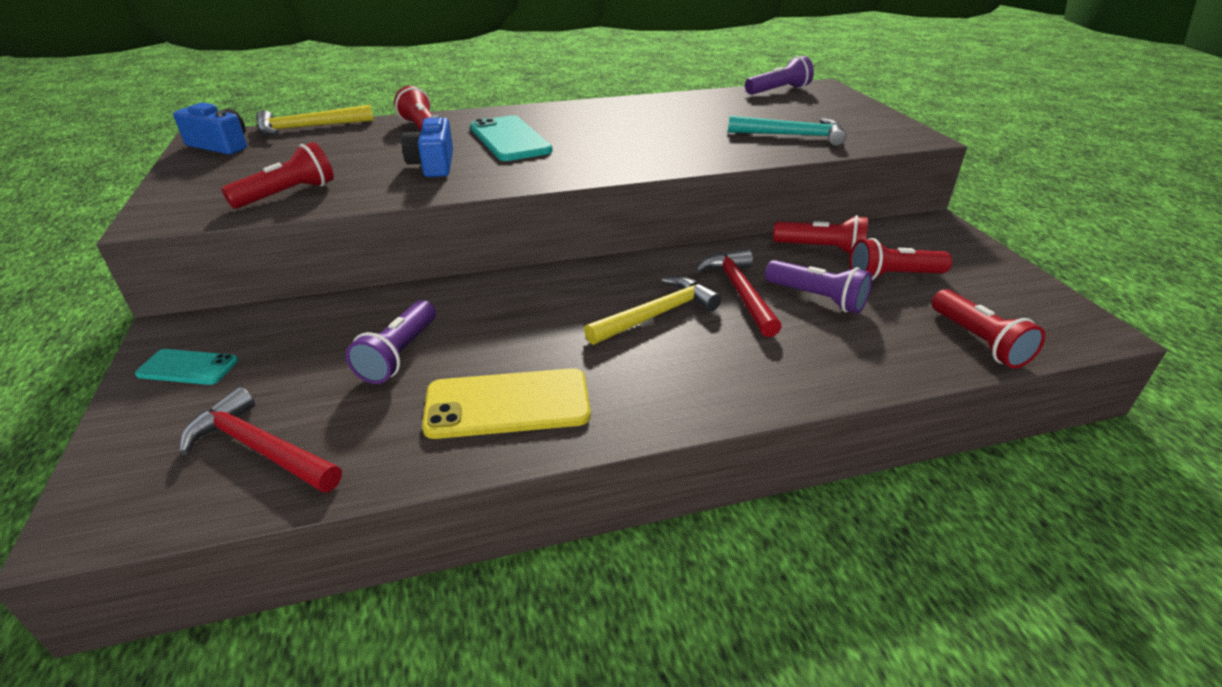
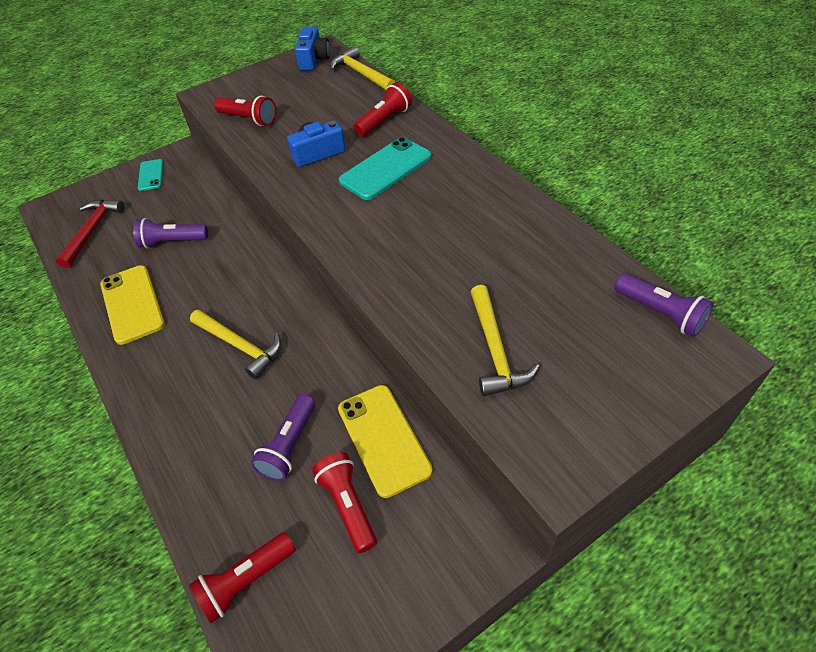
camera: 75 degrees right, 15 degrees up
red hammer [695,249,782,337] -> none
turquoise hammer [728,116,846,146] -> yellow hammer [471,285,540,396]
red flashlight [773,215,868,254] -> yellow phone [338,385,433,498]

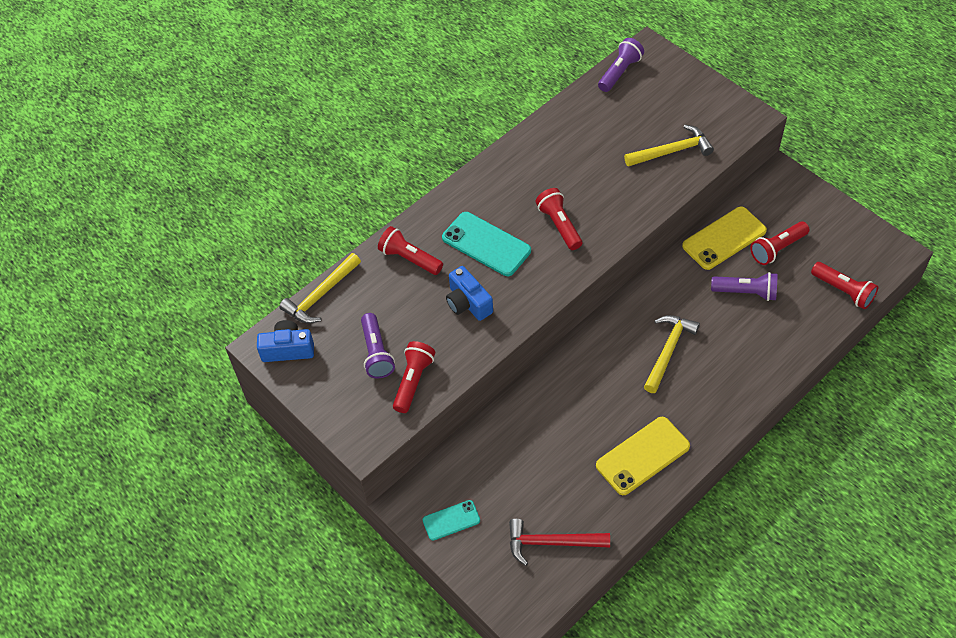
camera: 100 degrees left, 5 degrees up
purple flashlight [133,218,208,248] -> purple flashlight moved to [361,313,395,378]
none -> red flashlight [535,188,582,250]

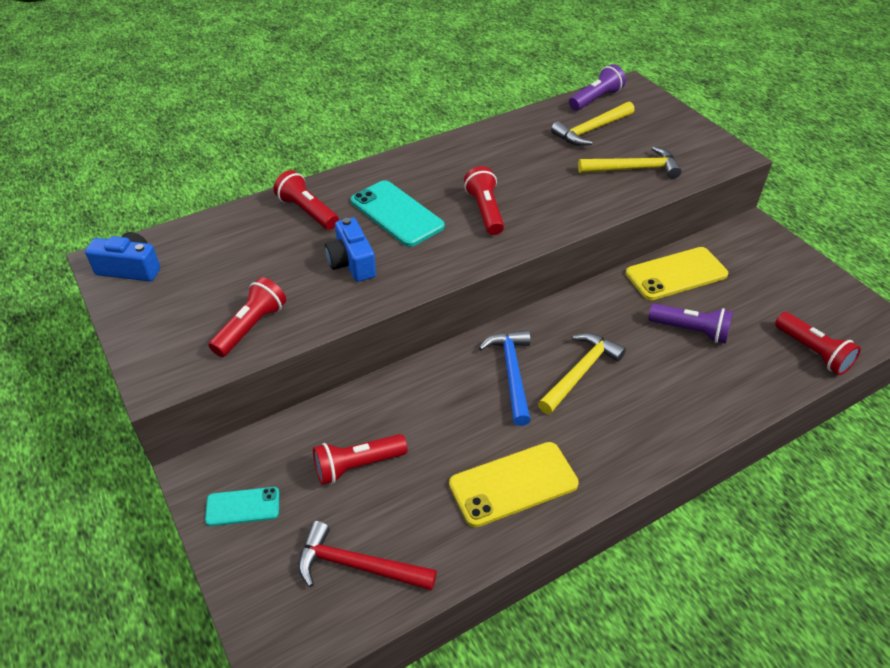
camera: 10 degrees right, 10 degrees down
yellow hammer [279,253,361,324] -> yellow hammer moved to [551,101,635,146]
purple flashlight [361,313,395,378] -> none
red flashlight [750,222,809,265] -> red flashlight moved to [313,434,408,485]
none -> blue hammer [479,330,531,426]

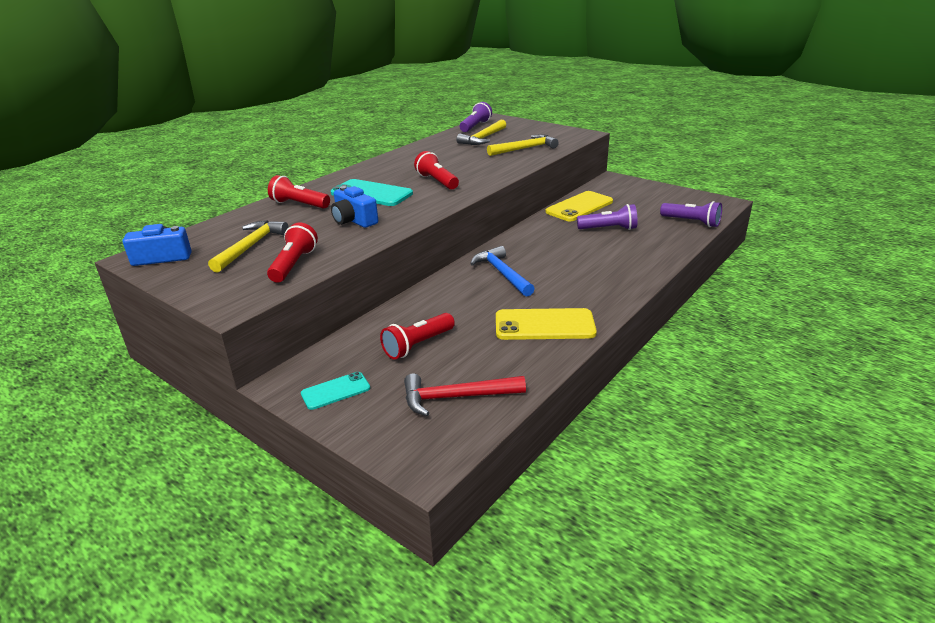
camera: 20 degrees left, 15 degrees down
yellow phone [449,442,579,527] -> yellow phone turned 45 degrees clockwise [496,308,597,340]
yellow hammer [538,333,626,414] -> yellow hammer moved to [208,220,289,273]
red flashlight [775,312,861,375] -> purple flashlight [660,201,722,227]

